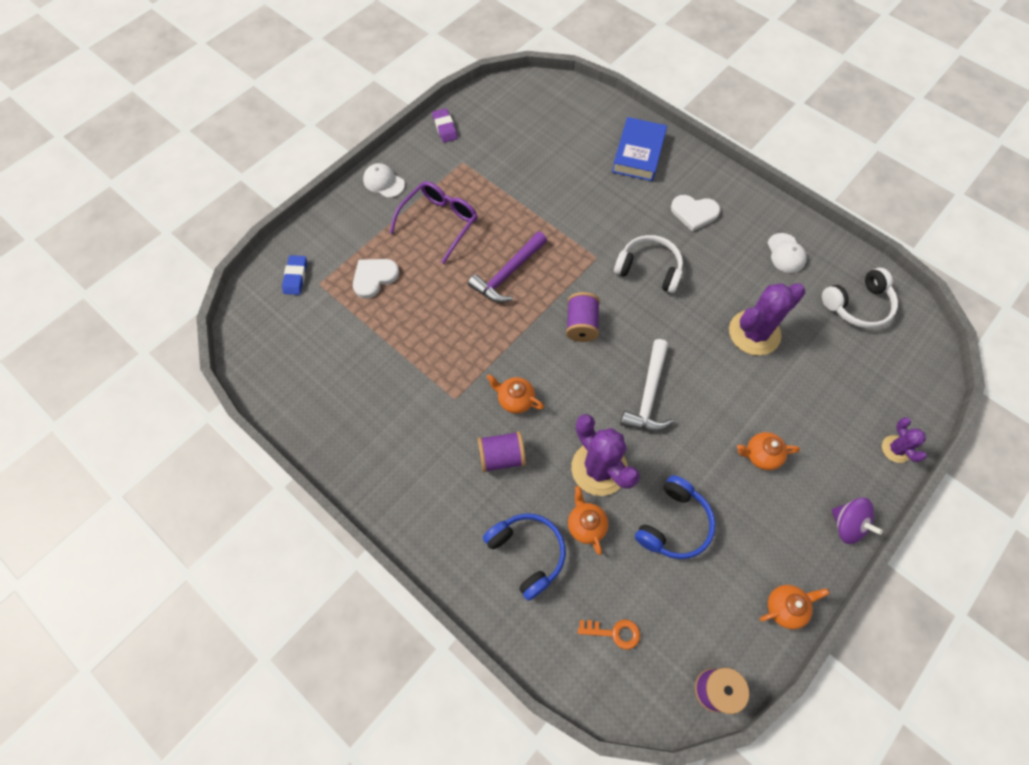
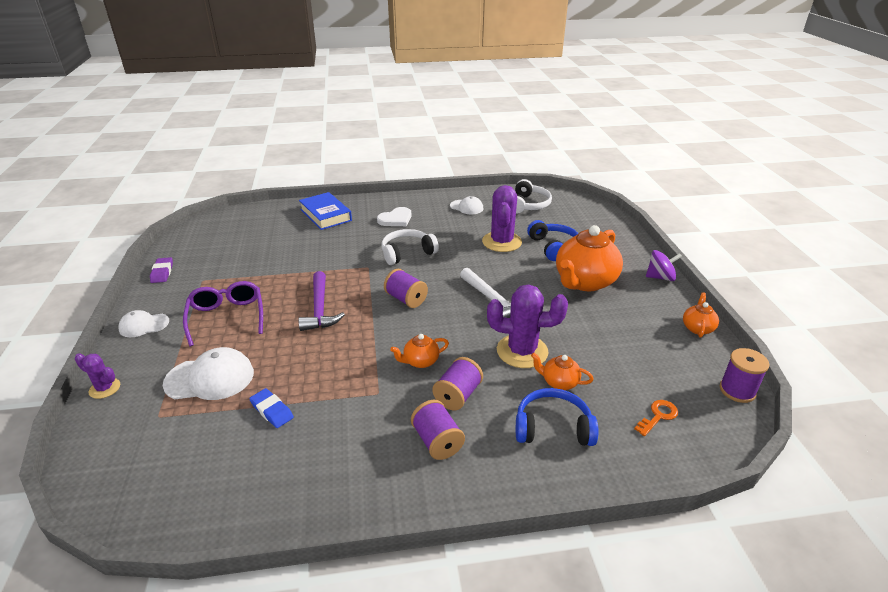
camera: 50 degrees left, 30 degrees down
blue eraser [282,255,307,295] -> blue eraser moved to [249,388,294,428]
white heart [353,259,399,299] -> white cap [163,347,254,400]
purple eraser [432,108,458,143] -> purple eraser turned 60 degrees clockwise [150,257,173,283]
blue headphones [635,475,716,559] -> blue headphones moved to [527,220,578,261]
orange teapot [737,432,800,470] -> orange teapot [556,225,623,291], size x2.15
purple cactus [882,417,927,463] -> purple cactus moved to [75,353,120,399]
none -> purple spool [411,400,465,460]

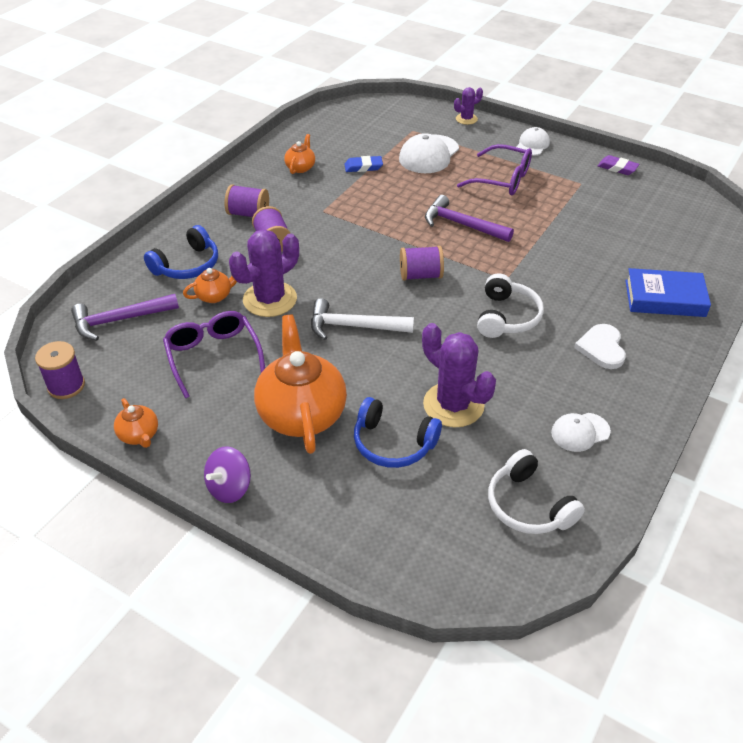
camera: 130 degrees right, 10 degrees up
orange teapot [390,334,449,368] -> orange teapot moved to [284,134,315,174]
orange key [634,400,678,436] -> purple hammer [71,294,179,341]
none -> purple glasses [163,311,265,398]

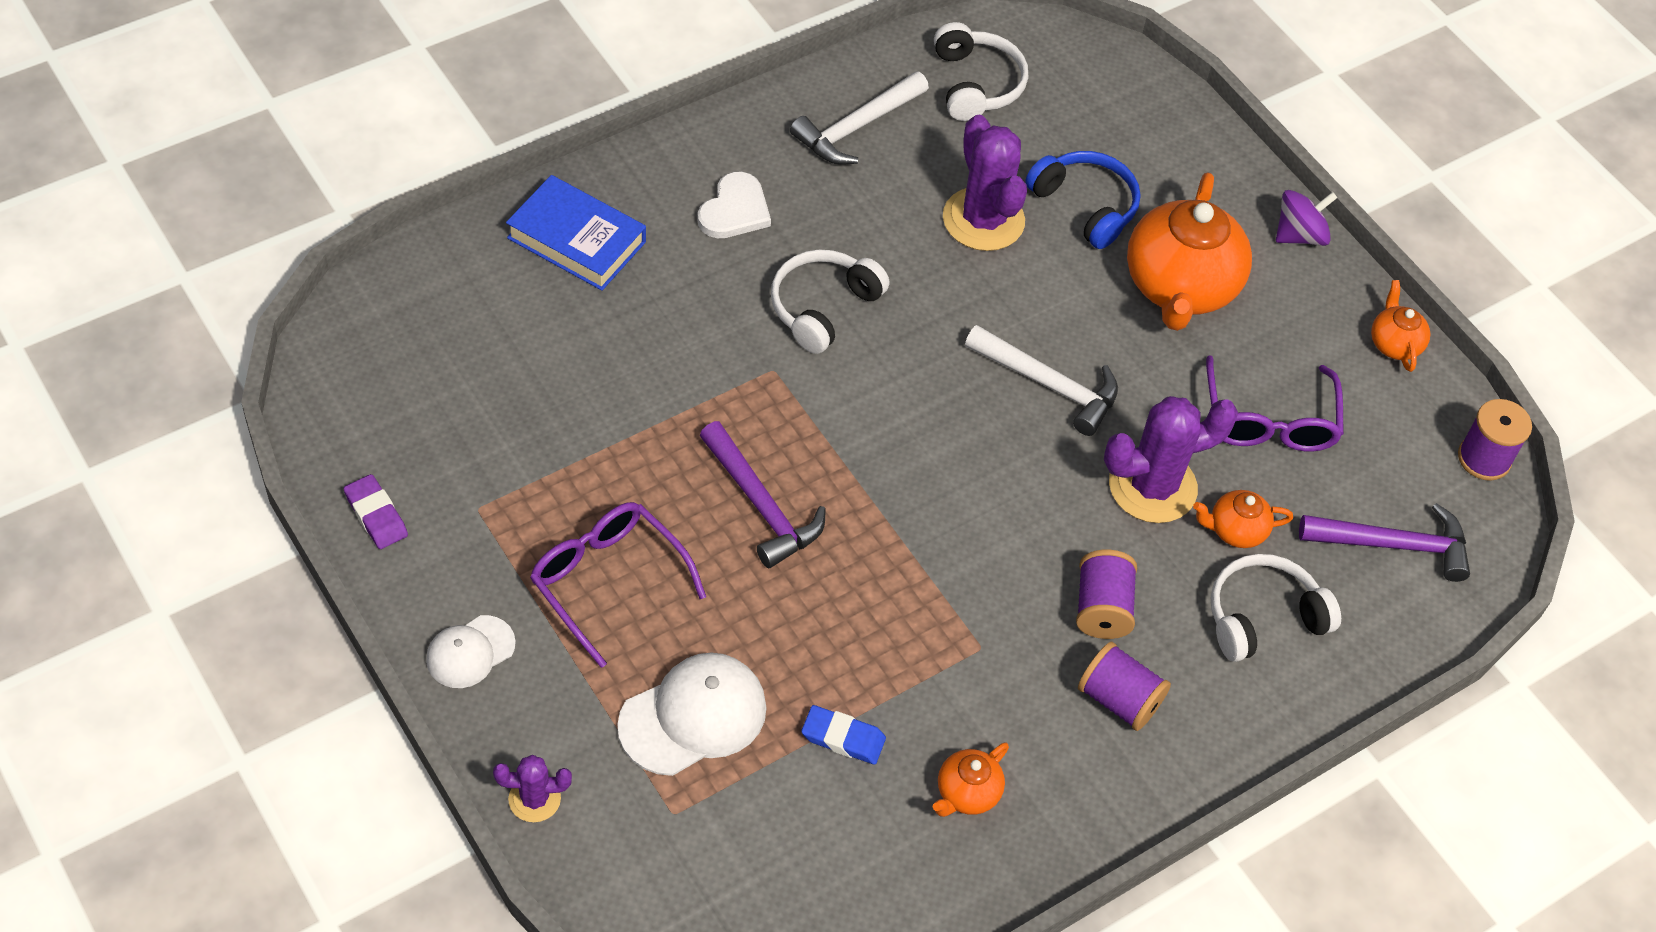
camera: 160 degrees left, 10 degrees up
blue headphones [144,225,218,279] -> white headphones [1211,554,1341,662]
purple spool [400,245,444,281] -> none
white cap [551,413,611,452] -> white hammer [790,71,929,165]

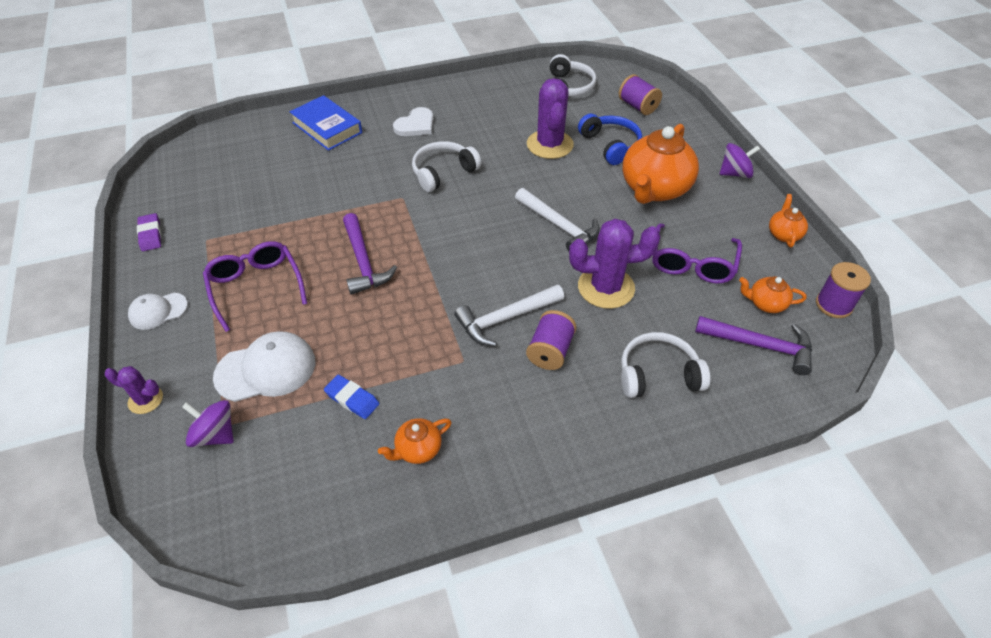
camera: 20 degrees right, 5 degrees down
white hammer [790,71,929,165] -> white hammer moved to [454,284,564,346]
purple spool [1078,642,1171,731] -> purple spool moved to [619,74,662,115]
orange teapot [1193,490,1293,548] -> orange teapot moved to [739,276,806,313]
none -> purple spinning top [182,400,234,447]

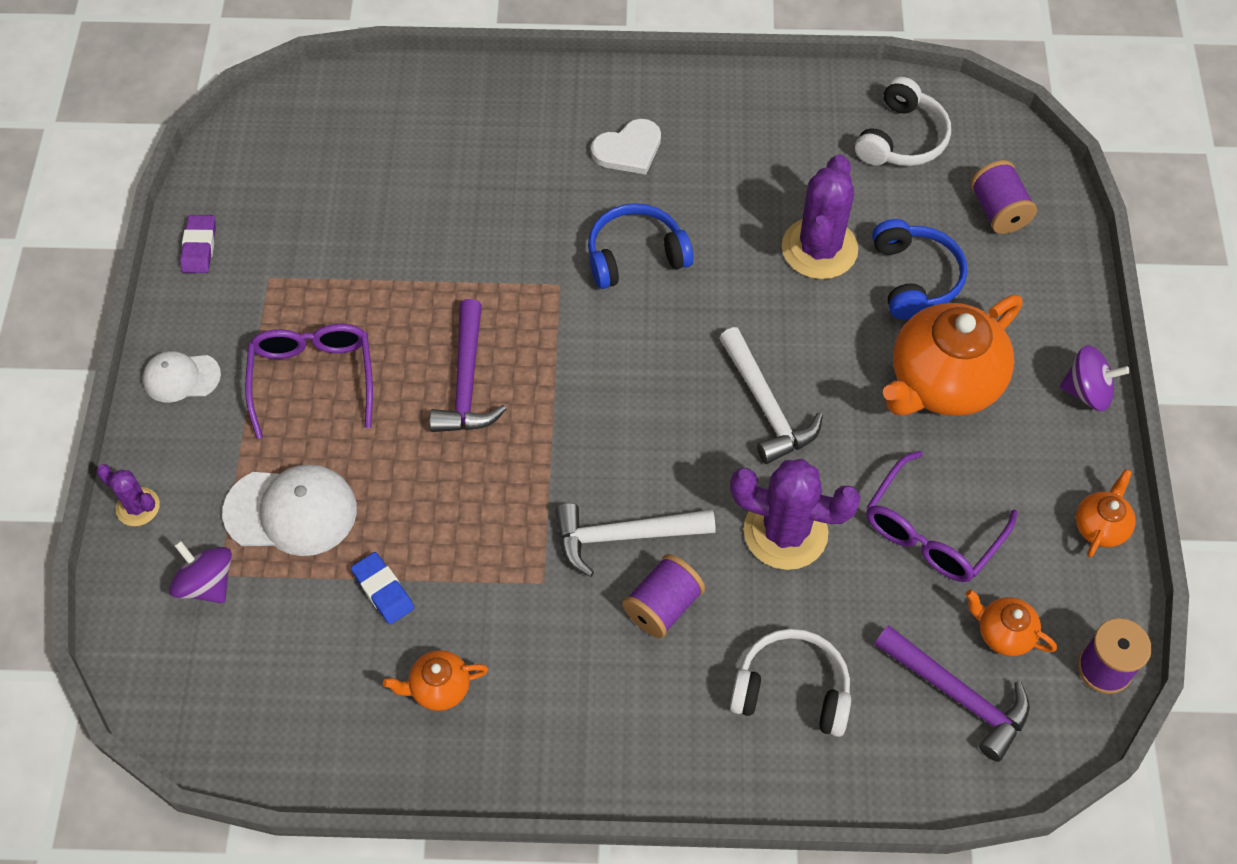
camera: 20 degrees right, 10 degrees up
blue book [289,95,362,151] -> none
white headphones [412,141,481,192] -> blue headphones [588,203,693,289]

